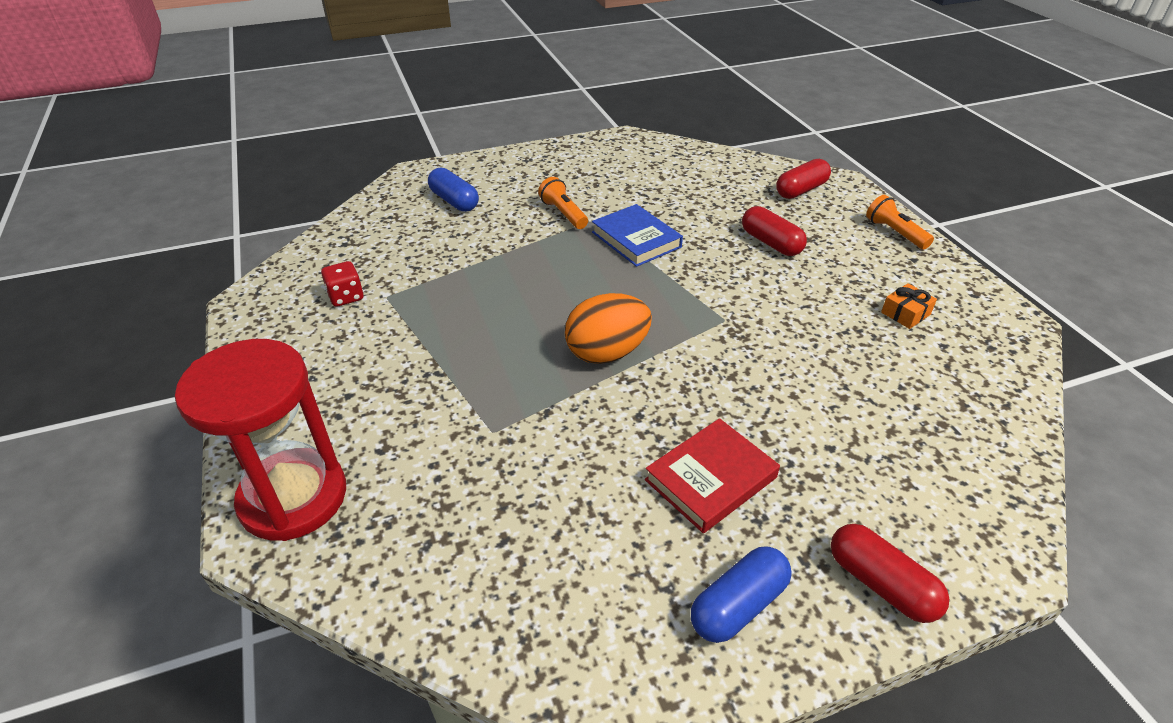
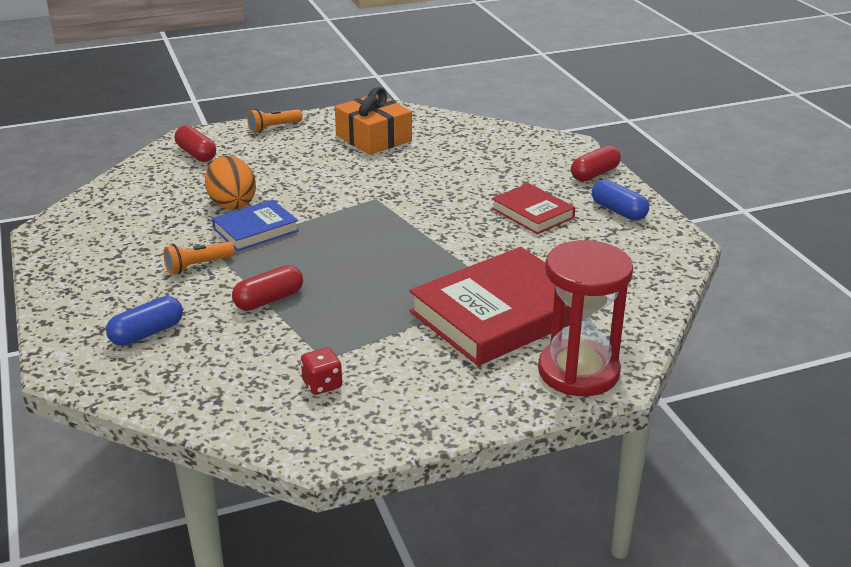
camera: 90 degrees left, 10 degrees down
orange egg [565,293,652,364] -> orange egg moved to [205,156,256,210]
red capsule [742,206,807,256] -> red capsule moved to [232,265,303,311]
orange gift [881,283,937,329] -> orange gift [335,87,412,155], size x2.27
none -> red book [409,247,571,366]

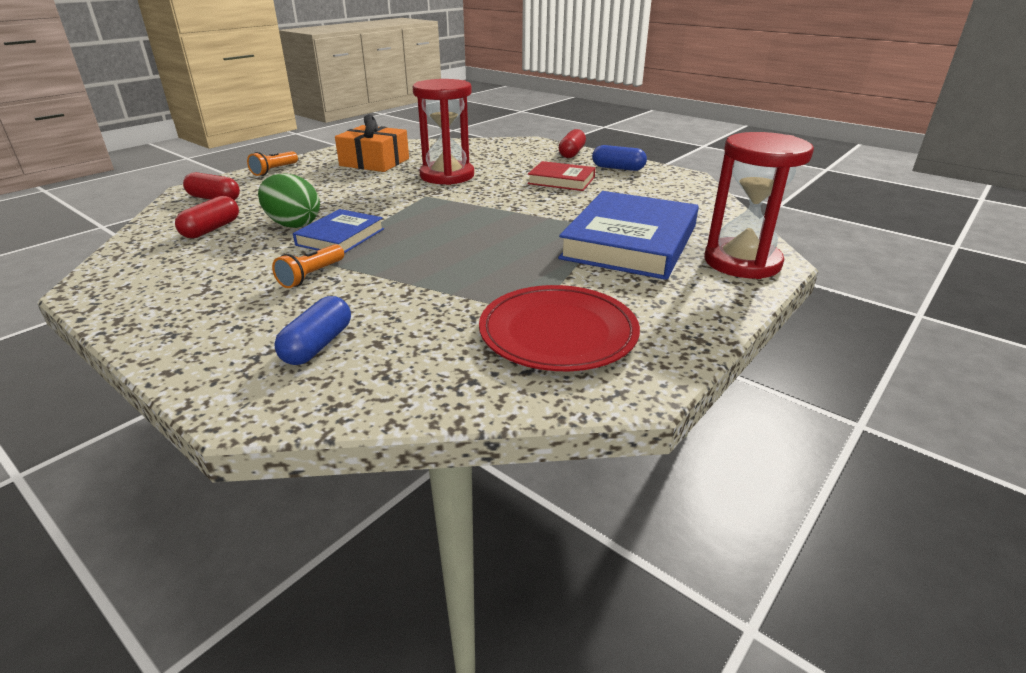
camera: 30 degrees left, 0 degrees up
orange egg [205,156,256,210] -> green egg [258,173,320,228]
red capsule [232,265,303,311] -> red capsule moved to [175,196,239,238]
red dice [301,347,342,395] -> red plate [479,285,640,371]
red book [409,247,571,366] -> blue book [558,191,699,280]
none -> red hourglass [413,79,474,185]

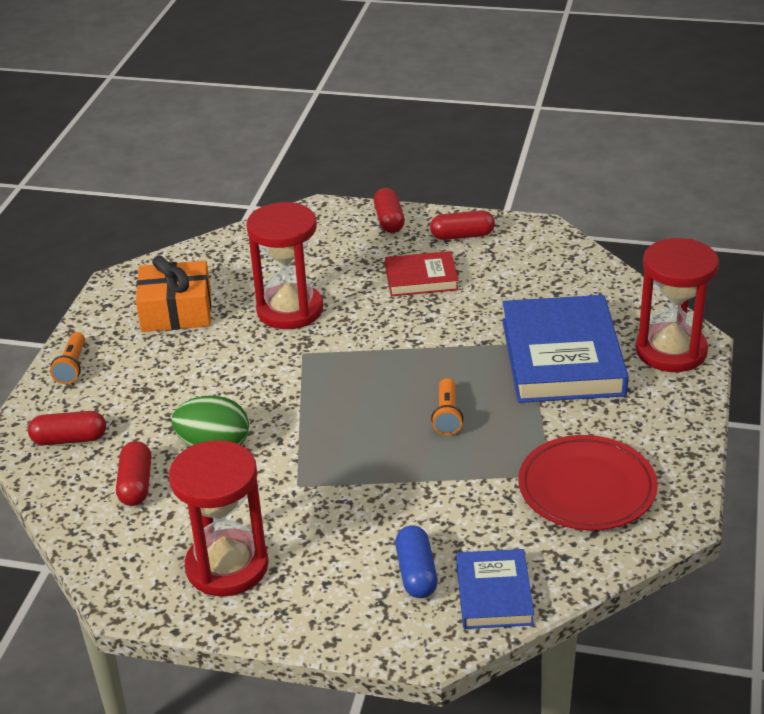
camera: 25 degrees left, 5 degrees up
orange flashlight [272,244,344,288] -> orange flashlight moved to [431,378,463,435]
blue book [293,209,384,253] -> blue book moved to [456,549,534,629]
blue capsule [592,145,647,171] -> red capsule [430,210,495,240]
none -> red hourglass [169,440,269,596]

